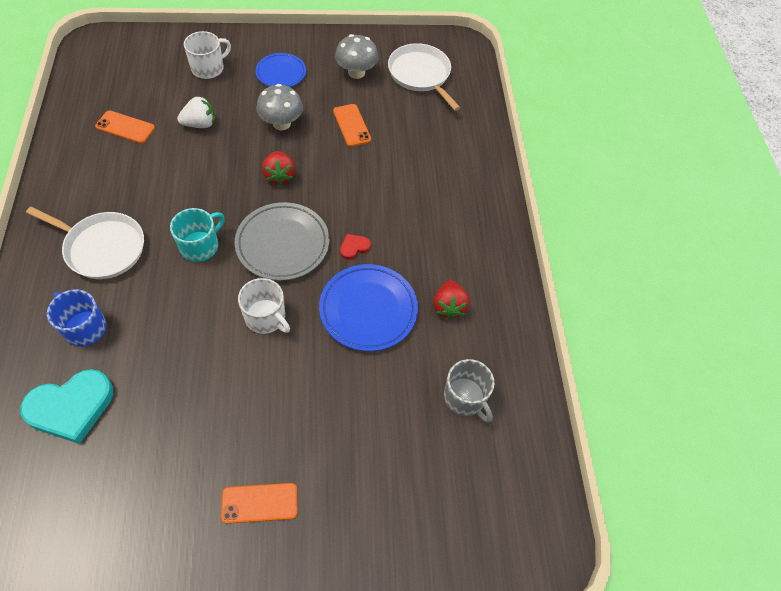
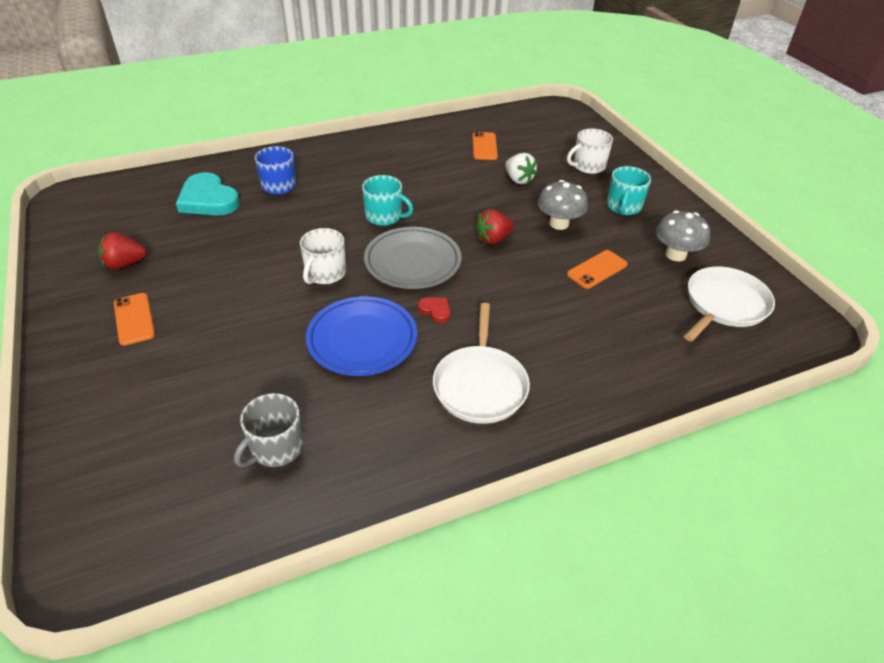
camera: 75 degrees right, 15 degrees down
white pan [26,207,144,279] -> white pan moved to [433,303,530,424]
white mug [184,31,231,79] -> white mug turned 120 degrees clockwise [567,129,613,174]
blue plate [255,53,306,87] -> turquoise mug [607,166,651,215]
red strawberry [433,280,470,320] -> red strawberry moved to [98,232,147,269]

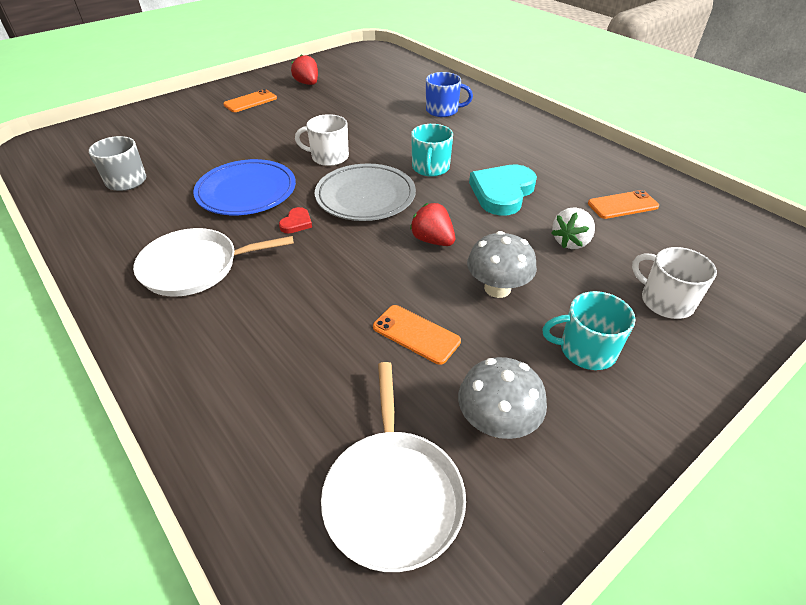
camera: 75 degrees right, 0 degrees up
turquoise heart [176,172,240,216] -> turquoise heart moved to [469,164,537,216]
white pan [684,266,775,342] -> white pan turned 60 degrees clockwise [321,362,466,572]

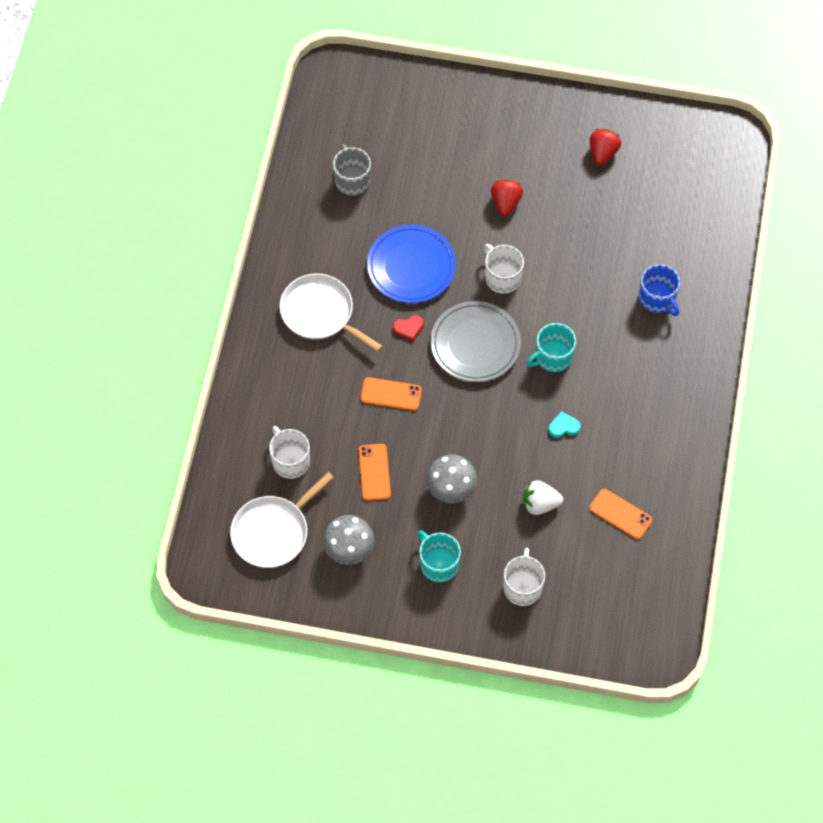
camera: 50 degrees right, 20 degrees up
orange phone [223,89,277,112] -> orange phone moved to [361,377,422,411]
red strawberry [410,203,455,246] -> red strawberry moved to [491,179,523,216]
turquoise heart [469,164,537,216] -> turquoise heart [549,411,581,438], size x0.45
none -> white mug [269,426,310,479]

